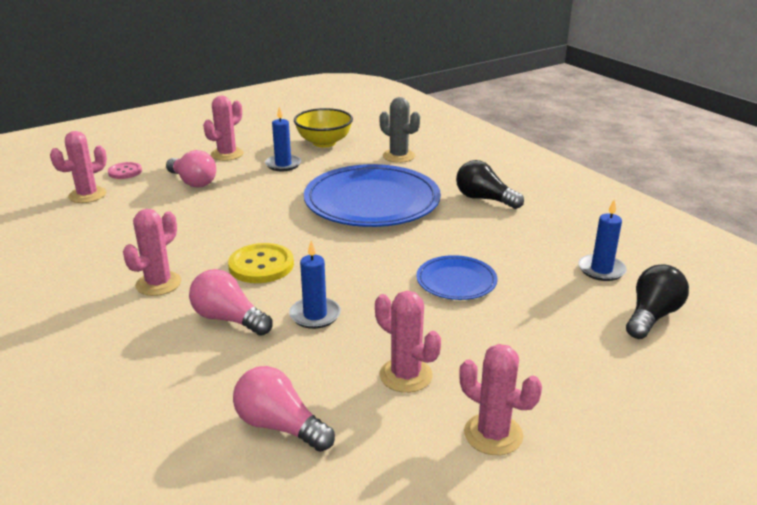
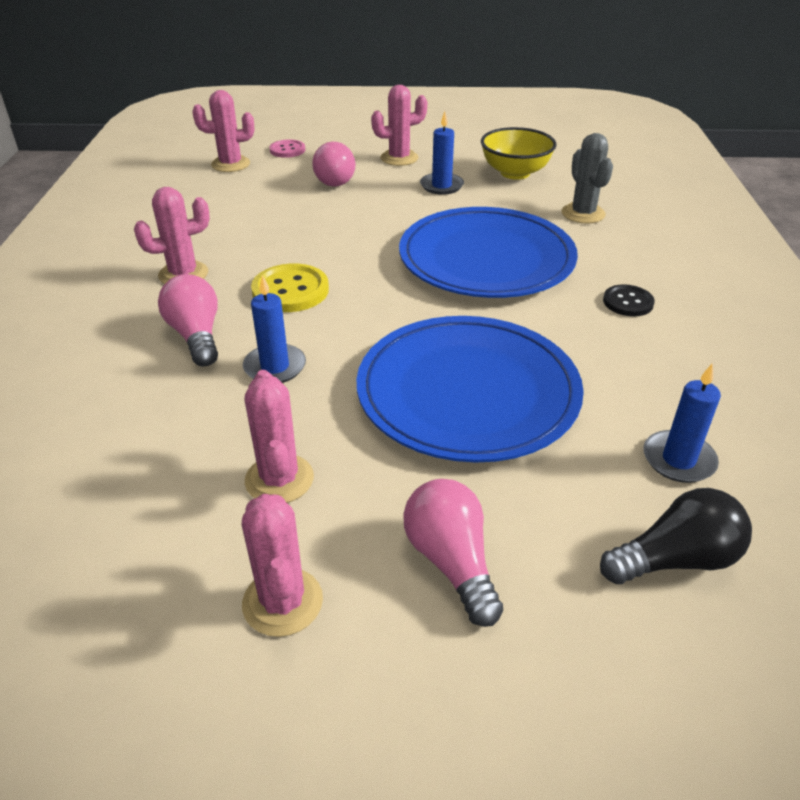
camera: 35 degrees right, 10 degrees up
pink light bulb [233,366,335,452] -> pink light bulb moved to [403,479,503,627]
blue plate [416,255,497,300] -> blue plate [357,316,584,463], size x2.03
black light bulb [456,160,524,209] -> black button [603,284,655,317]

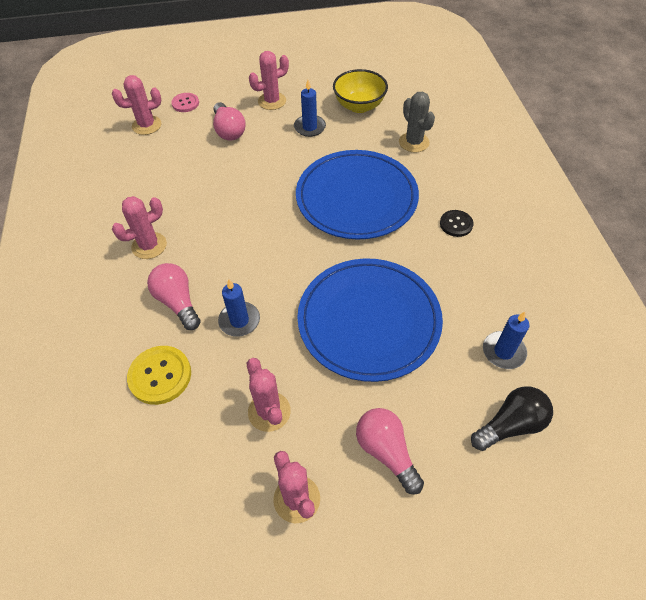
camera: 10 degrees left, 15 degrees up
yellow button [251,264,329,312] -> yellow button moved to [127,346,191,405]

